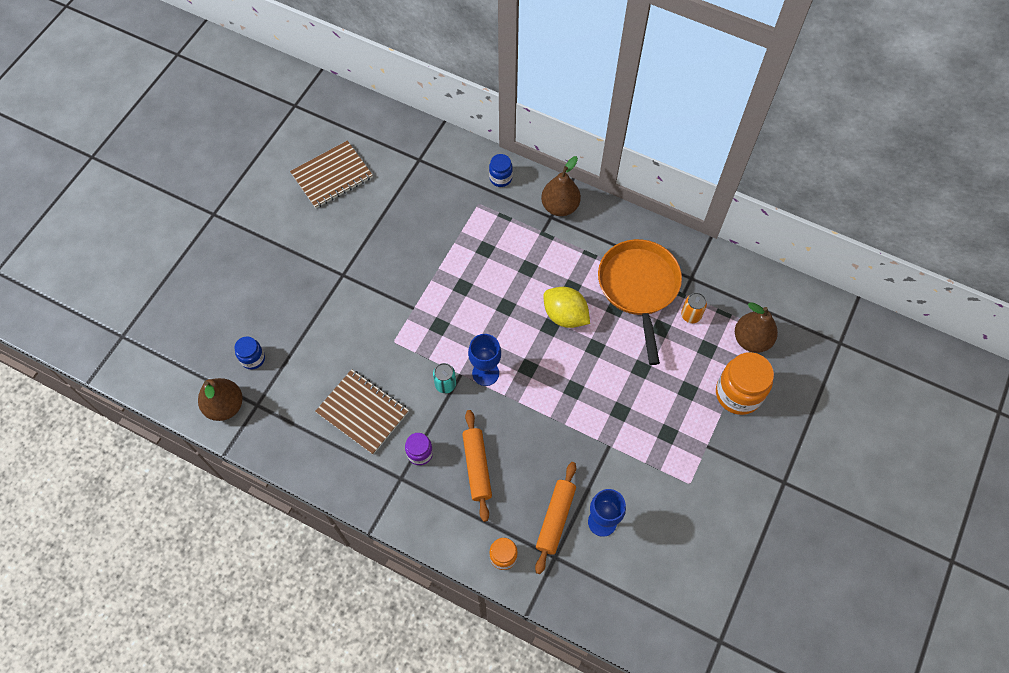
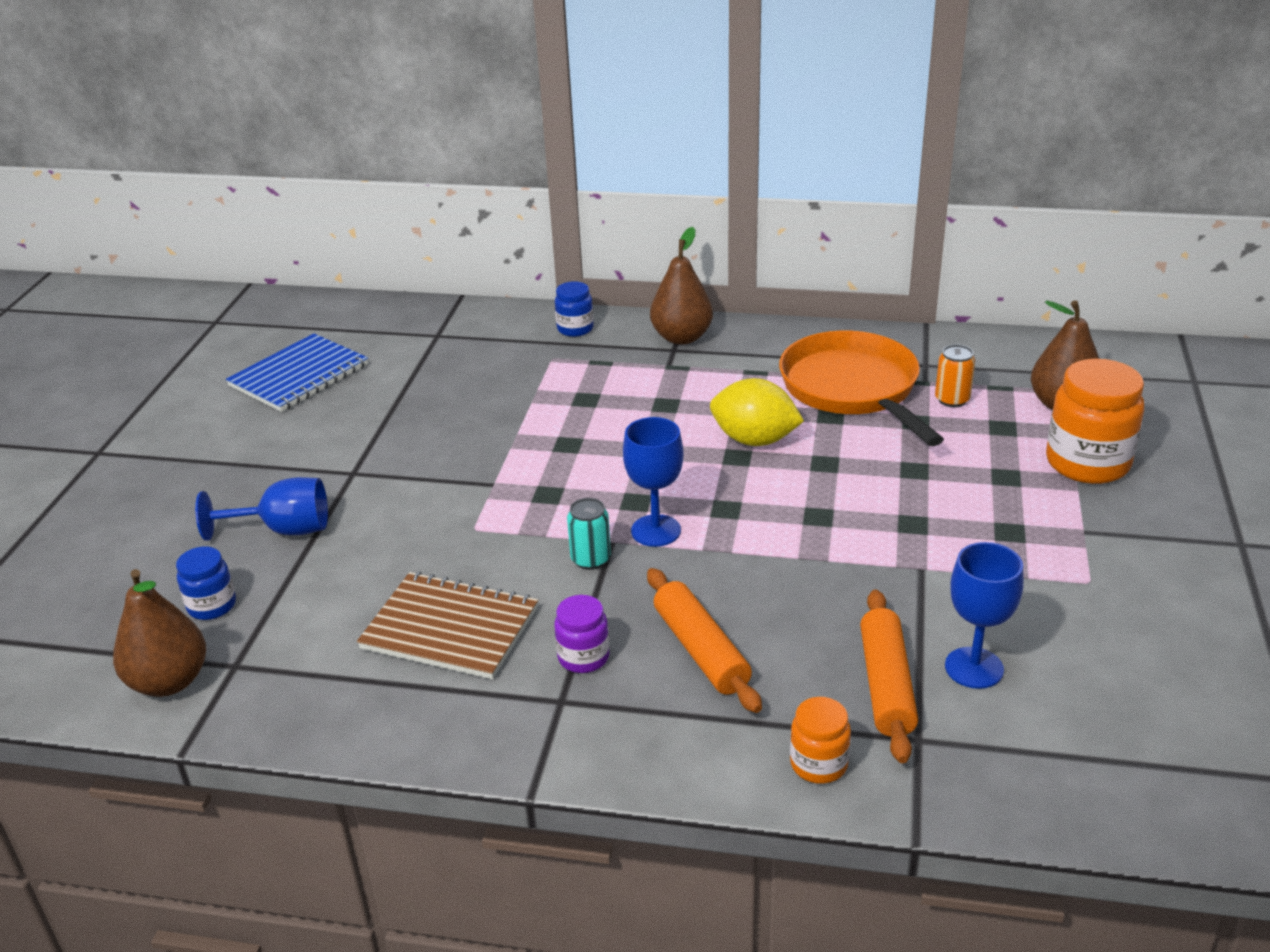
camera: 15 degrees left, 30 degrees down
brown notebook [290,141,373,208] -> blue notebook [226,333,368,412]
none -> blue goblet [195,477,328,541]

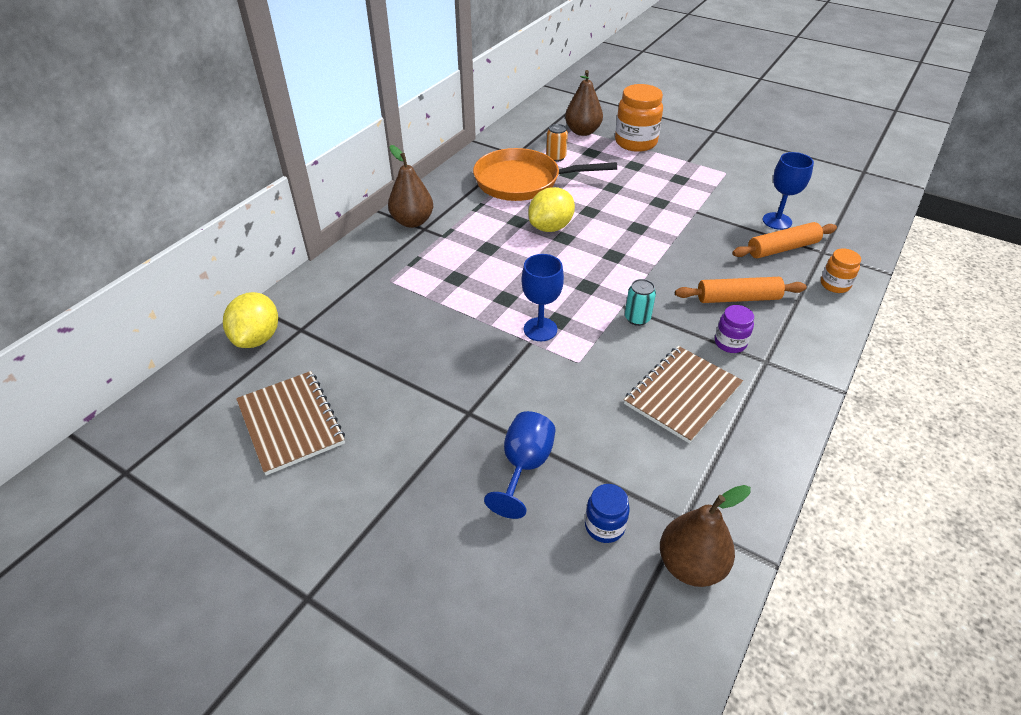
camera: 70 degrees left, 10 degrees up
blue notebook [226,333,368,412] -> brown notebook [236,371,345,475]
blue jar [555,281,594,337] -> none
blue goblet [623,417,684,547] -> blue goblet moved to [521,254,564,341]
orange rolling pin [860,589,918,763] -> orange rolling pin turned 45 degrees counterclockwise [732,222,837,258]
none -> yellow lemon [223,292,278,348]

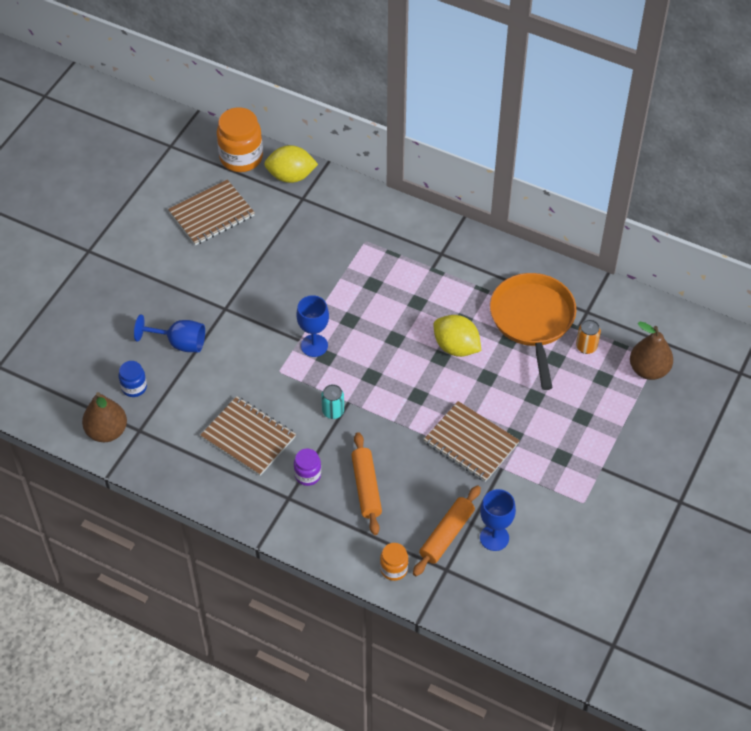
camera: 85 degrees right, 10 degrees up
brown pear [388,145,433,228] -> none
orange jar [615,84,663,152] -> orange jar moved to [217,107,263,172]
orange rolling pin [732,222,837,258] -> orange rolling pin turned 60 degrees clockwise [413,485,481,576]
none -> brown notebook [424,401,520,482]

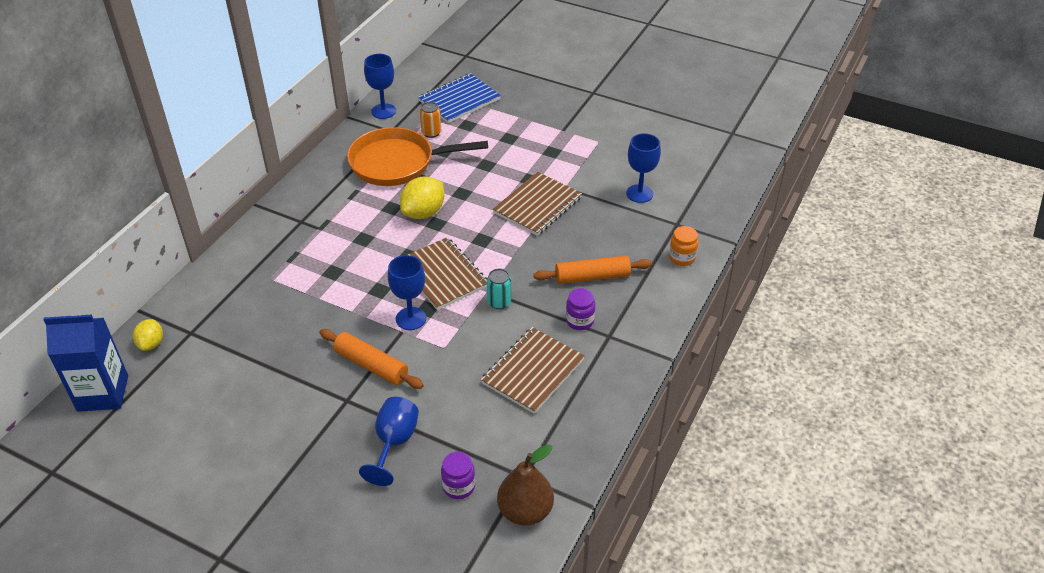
camera: 90 degrees left, 10 degrees down
blue jar [119,361,147,397] -> purple jar [441,452,475,499]
brown notebook [168,180,255,245] -> brown notebook moved to [408,237,487,310]
orange jar [217,107,263,172] -> blue carton [43,314,128,412]
yellow lemon [264,145,318,183] -> yellow lemon [133,319,163,351], size x0.61
orange rolling pin [413,485,481,576] -> orange rolling pin moved to [319,329,424,389]
brown pear [630,322,673,380] -> blue notebook [418,73,501,123]
none -> blue goblet [364,54,396,119]

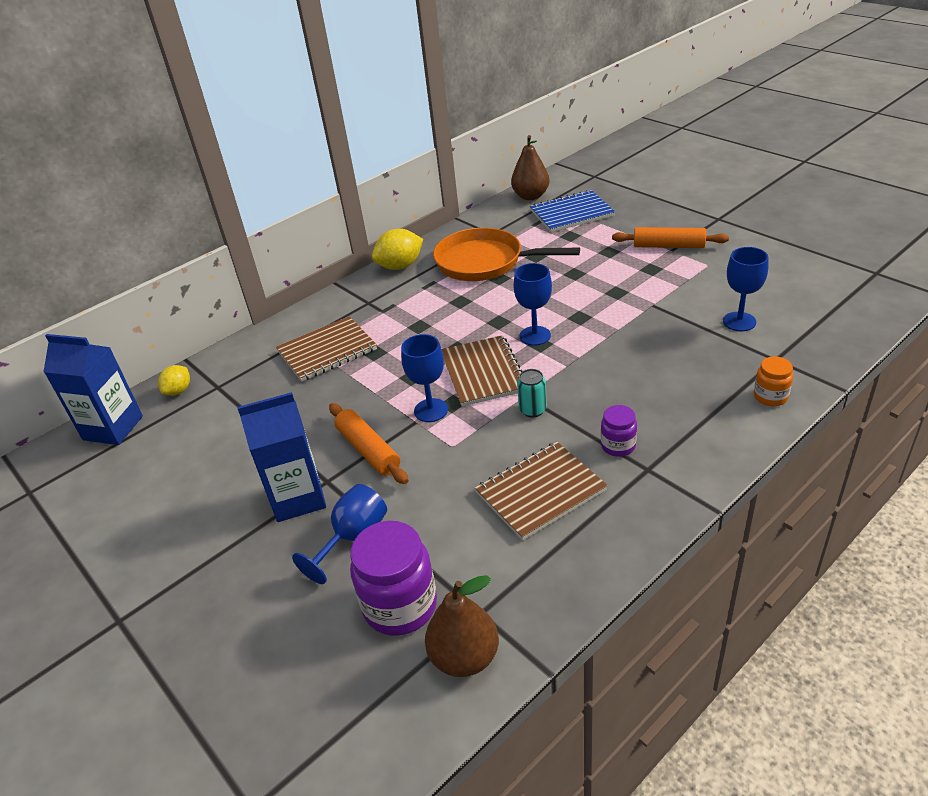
camera: 25 degrees right, 5 degrees down
blue goblet [364,54,396,119] -> blue goblet moved to [513,263,552,346]
yellow lemon [400,176,444,219] -> yellow lemon moved to [372,229,423,270]
orange can [420,102,441,138] -> none
purple jar [441,452,475,499] -> purple jar [350,521,437,636], size x1.87
brown notebook [493,172,582,236] -> brown notebook moved to [276,316,377,382]
orange rolling pin [533,255,652,284] -> orange rolling pin moved to [612,227,729,248]
none -> blue carton [237,392,326,522]
none -> brown pear [511,135,549,200]

